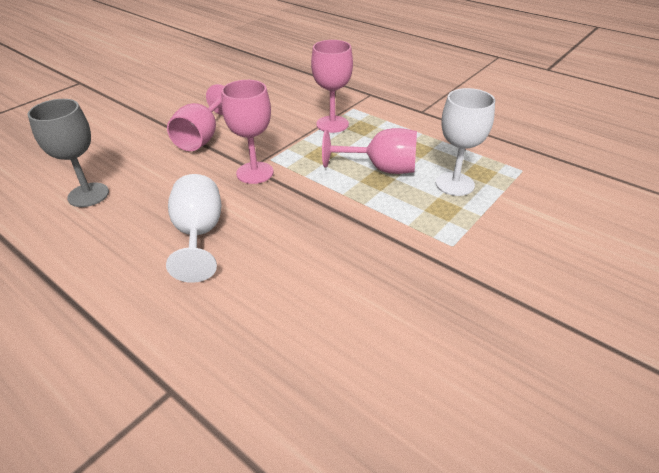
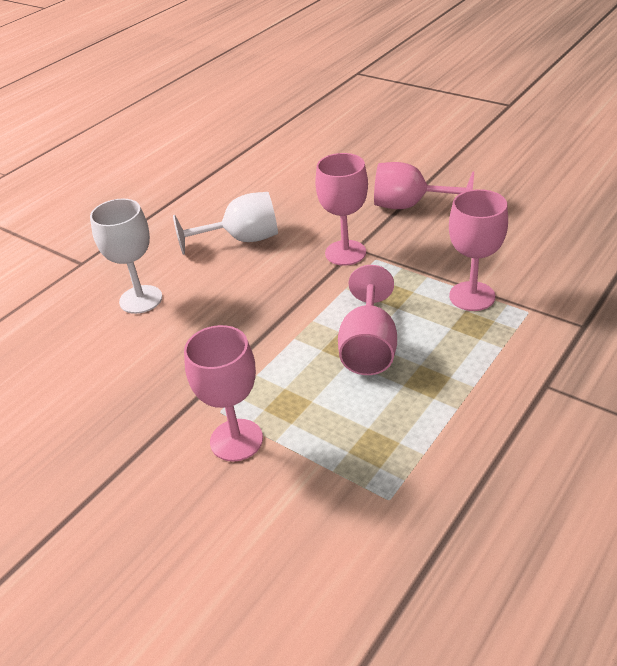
camera: 90 degrees right, 0 degrees up
grey goblet [27,99,109,207] -> none
white goblet [436,88,495,196] -> white goblet moved to [90,199,162,314]
none -> pink goblet [184,325,263,462]

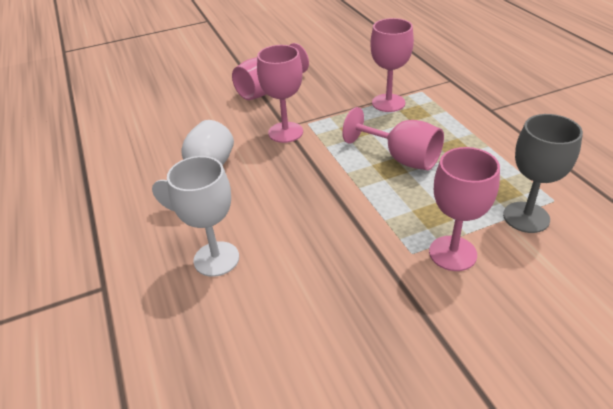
camera: 60 degrees left, 0 degrees up
none -> grey goblet [503,114,583,233]

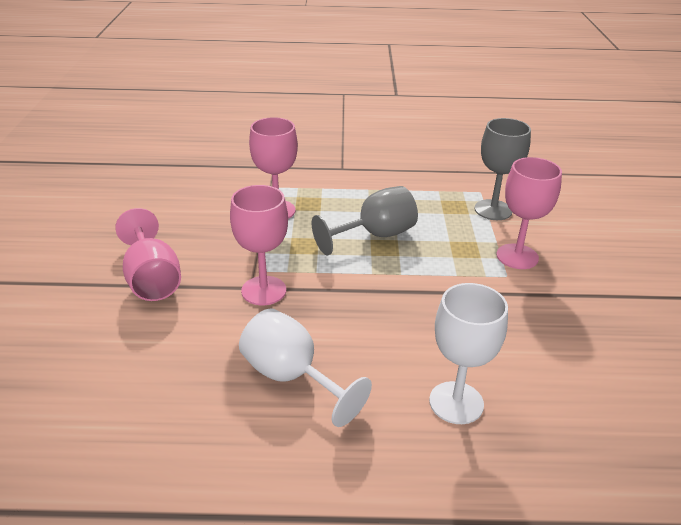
camera: 70 degrees left, 5 degrees down
pink goblet [342,107,444,170] -> grey goblet [312,186,418,255]

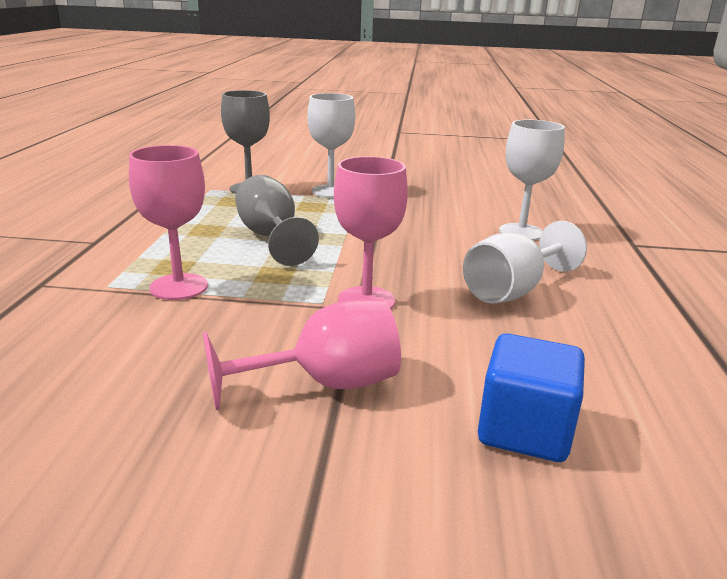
camera: 85 degrees left, 10 degrees down
pink goblet [497,157,562,269] -> white goblet [307,93,355,198]
none -> blue cube [478,333,585,462]

